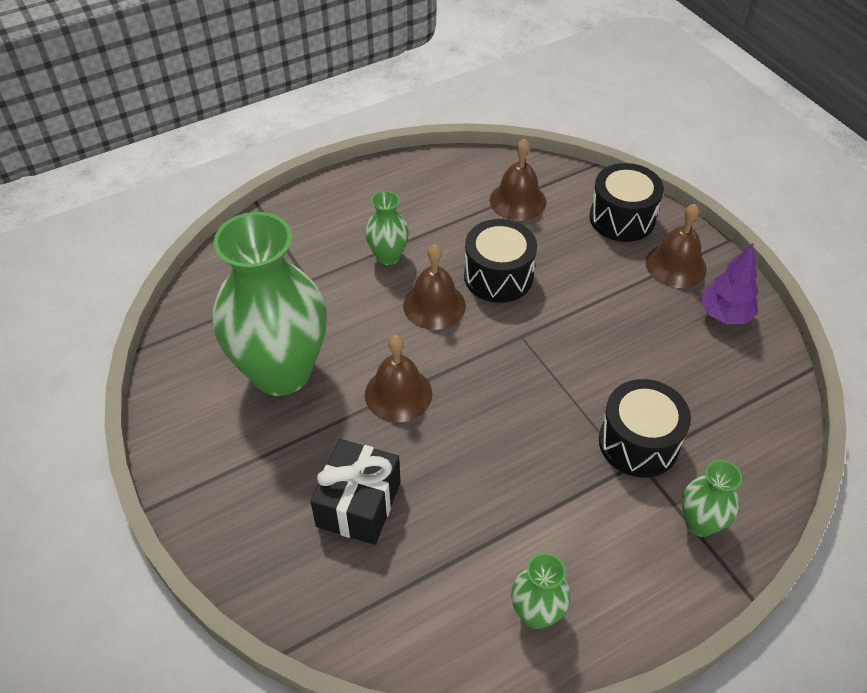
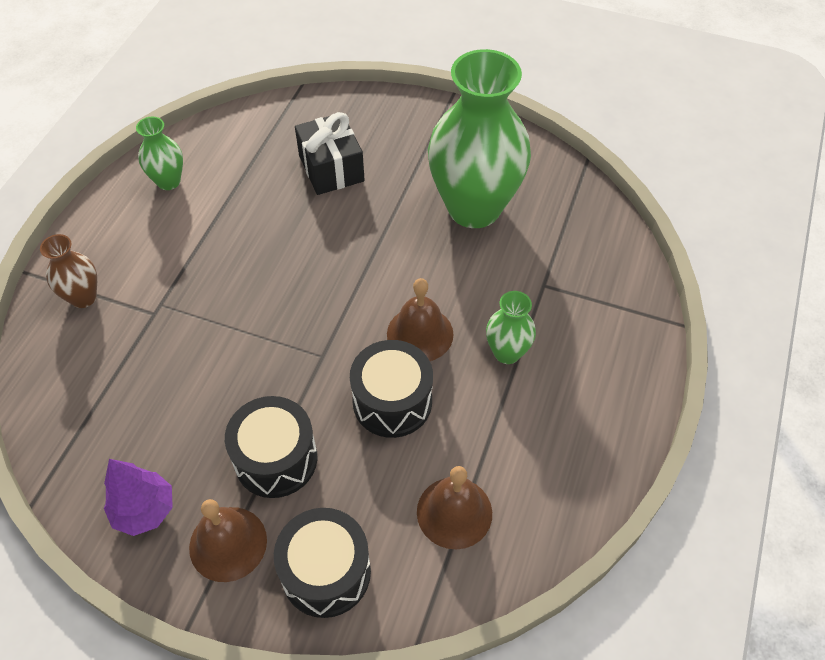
camera: 140 degrees right, 5 degrees up
brown bell [365,335,432,422] -> none
black drum [599,379,691,478] -> black drum moved to [225,396,317,498]
green vase [682,460,742,537] -> brown vase [40,234,97,308]

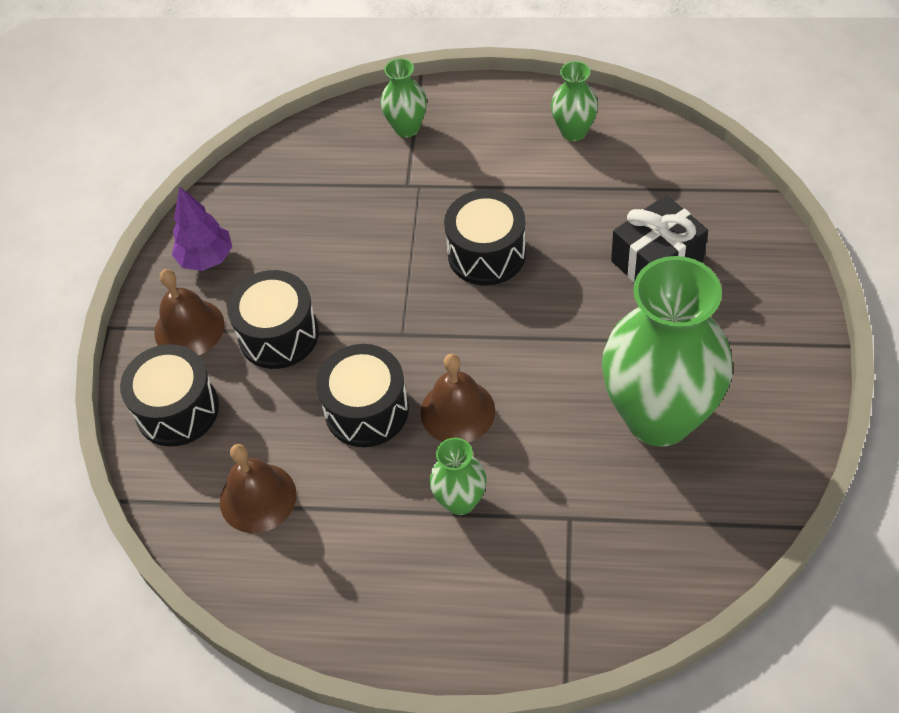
camera: 80 degrees right, 0 degrees up
brown vase [40,234,97,308] -> green vase [381,58,427,137]
none -> black drum [444,189,526,286]

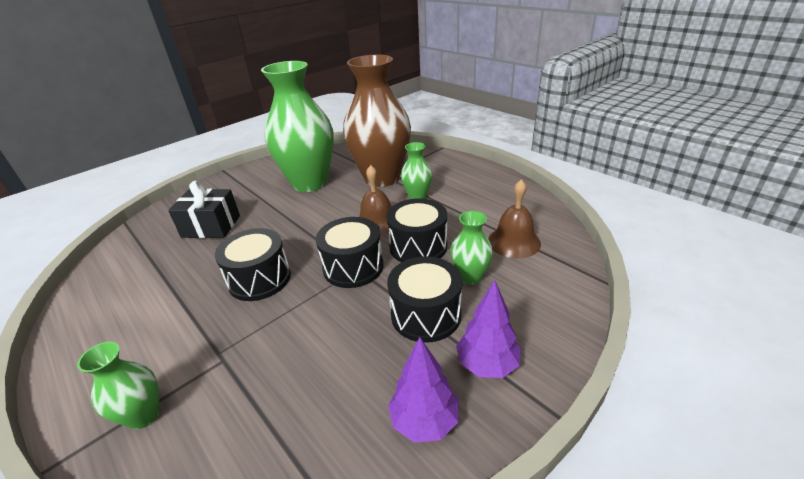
camera: 140 degrees left, 20 degrees down
black drum [120,344,219,447] -> black drum moved to [316,217,383,288]
brown bell [154,269,225,355] -> purple tree [456,280,521,378]
green vase [551,61,598,141] -> green vase moved to [451,211,493,285]
none -> brown vase [343,55,411,187]

